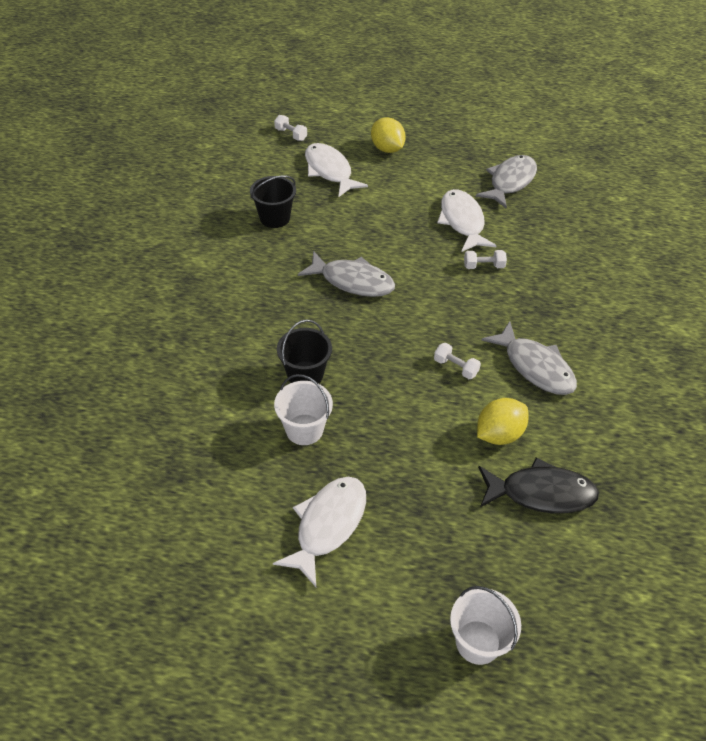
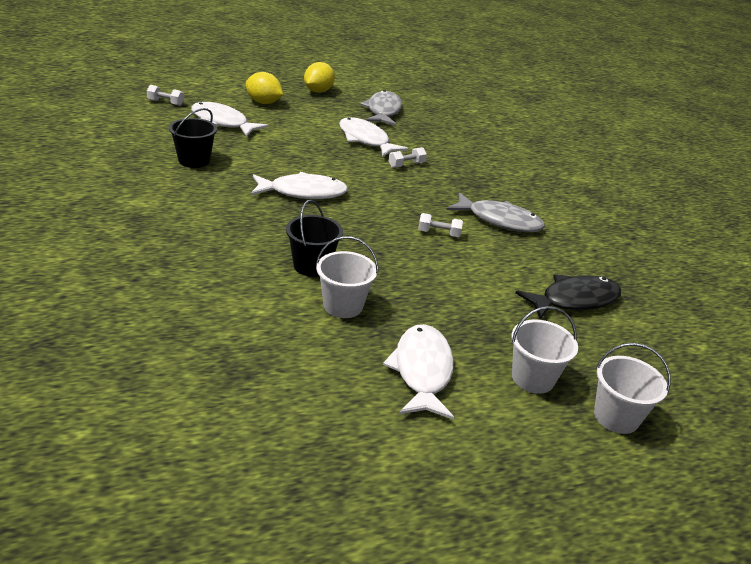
camera: 30 degrees left, 15 degrees down
grey fish [298,251,395,297] -> white fish [251,172,348,199]
yellow lemon [477,398,529,445] -> yellow lemon moved to [304,62,335,93]
none -> white bucket [511,306,578,394]

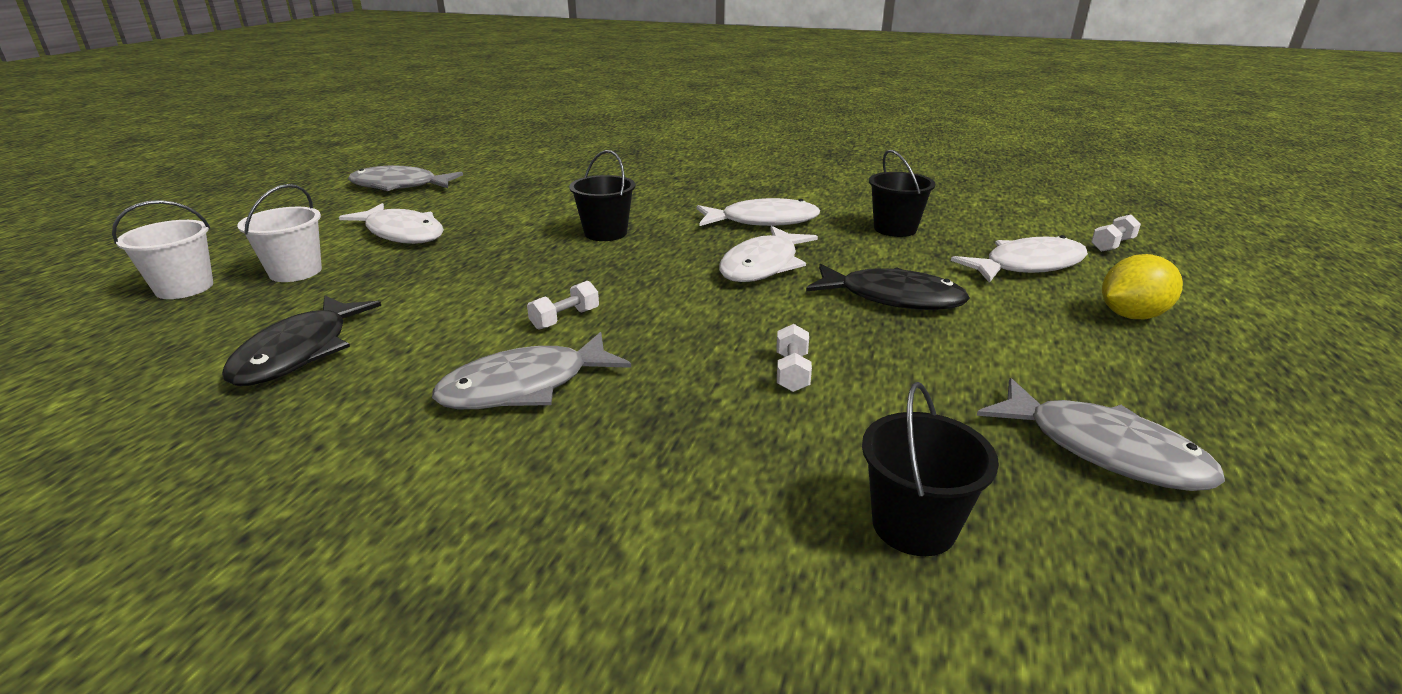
camera: 130 degrees right, 5 degrees down
yellow lemon [304,62,335,93] -> none
white bucket [316,236,379,318] -> none
white fish [339,117,408,157] -> white fish moved to [696,198,820,226]
none -> grey fish [348,166,463,191]
none -> black fish [806,264,970,310]
none -> black bucket [862,382,999,556]

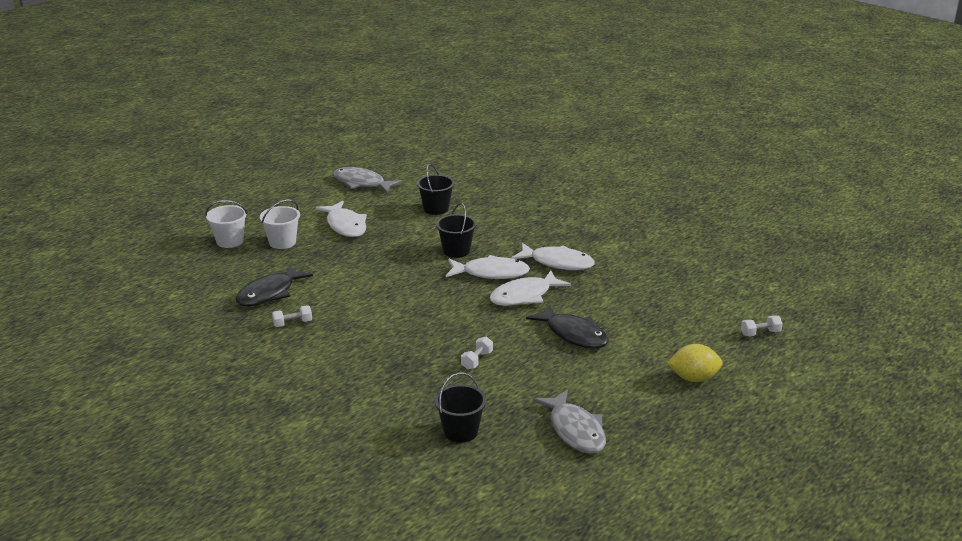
camera: 25 degrees right, 0 degrees up
grey fish [432,332,631,409] -> none
white dumbbell [527,280,599,330] -> white dumbbell moved to [272,305,312,327]
black bucket [869,149,936,237] -> black bucket moved to [417,164,455,215]
white fish [951,235,1088,283] -> white fish moved to [446,255,530,279]

